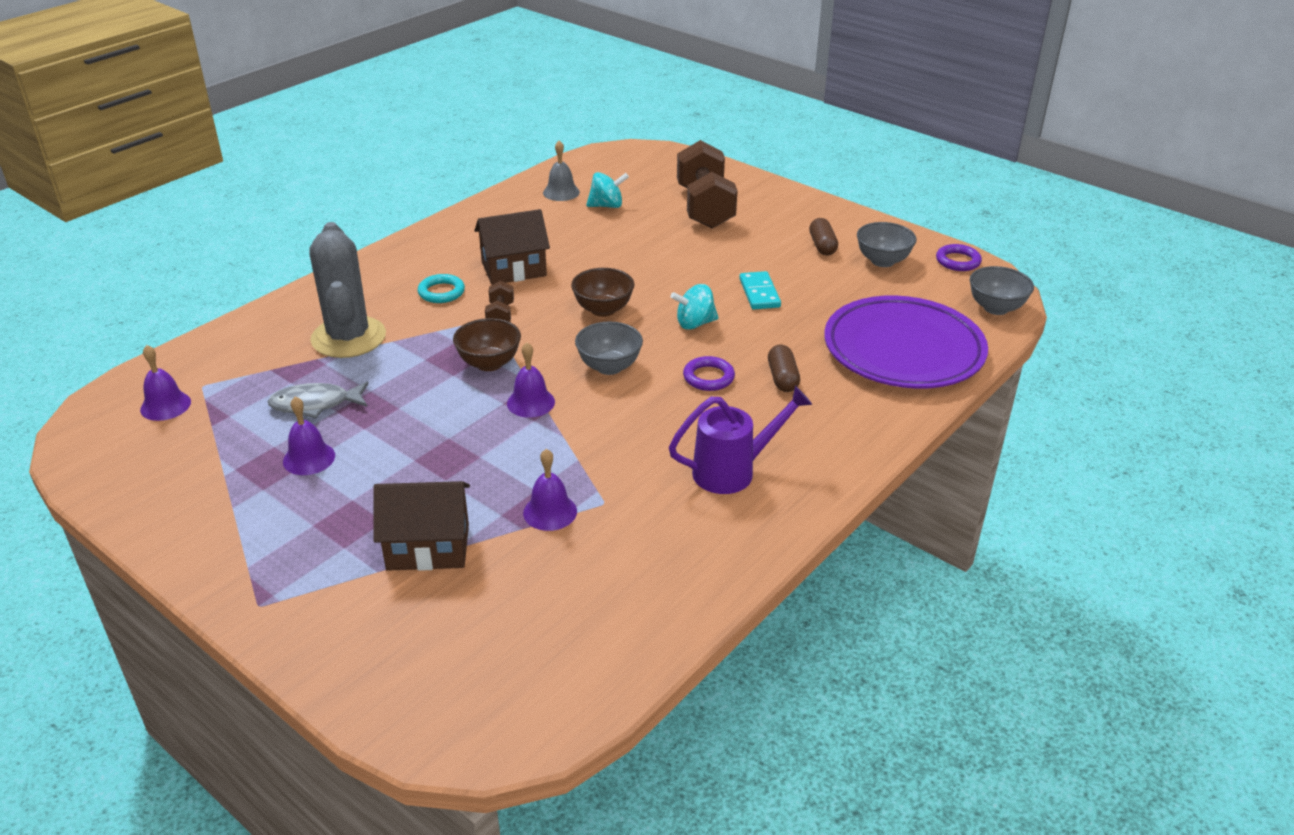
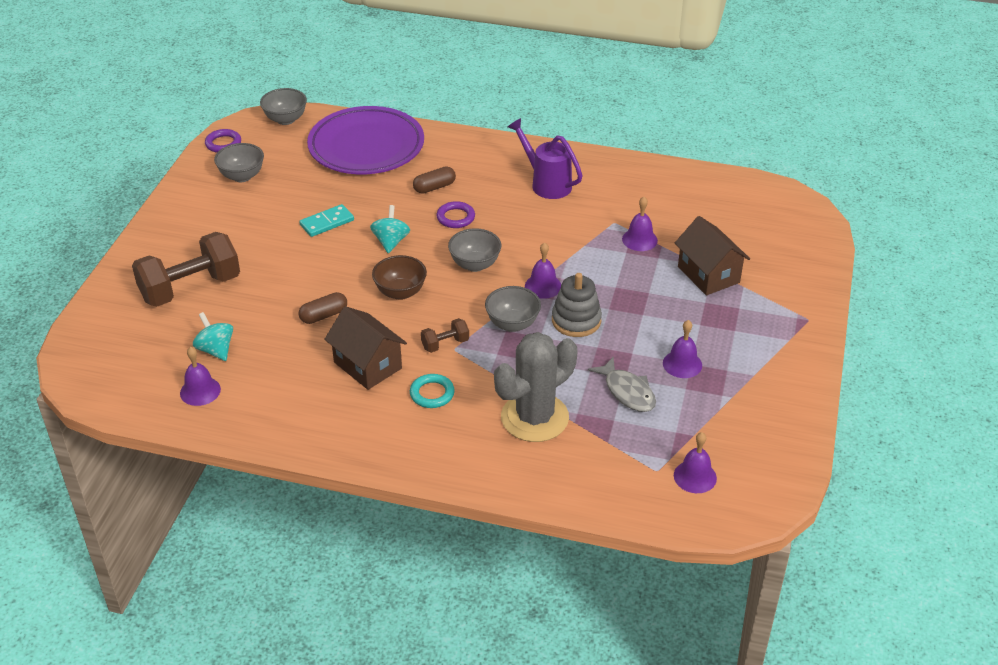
camera: 115 degrees left, 5 degrees up
brown bowl [453,318,521,371] -> grey bowl [485,286,541,332]
grey bell [543,140,580,201] -> purple bell [180,347,221,406]
turquoise spinning top [671,284,719,330] -> turquoise spinning top turned 135 degrees counterclockwise [370,205,410,253]
brown capsule [809,218,838,255] -> brown capsule moved to [299,292,347,324]
none -> grey stacking toy [552,273,602,337]

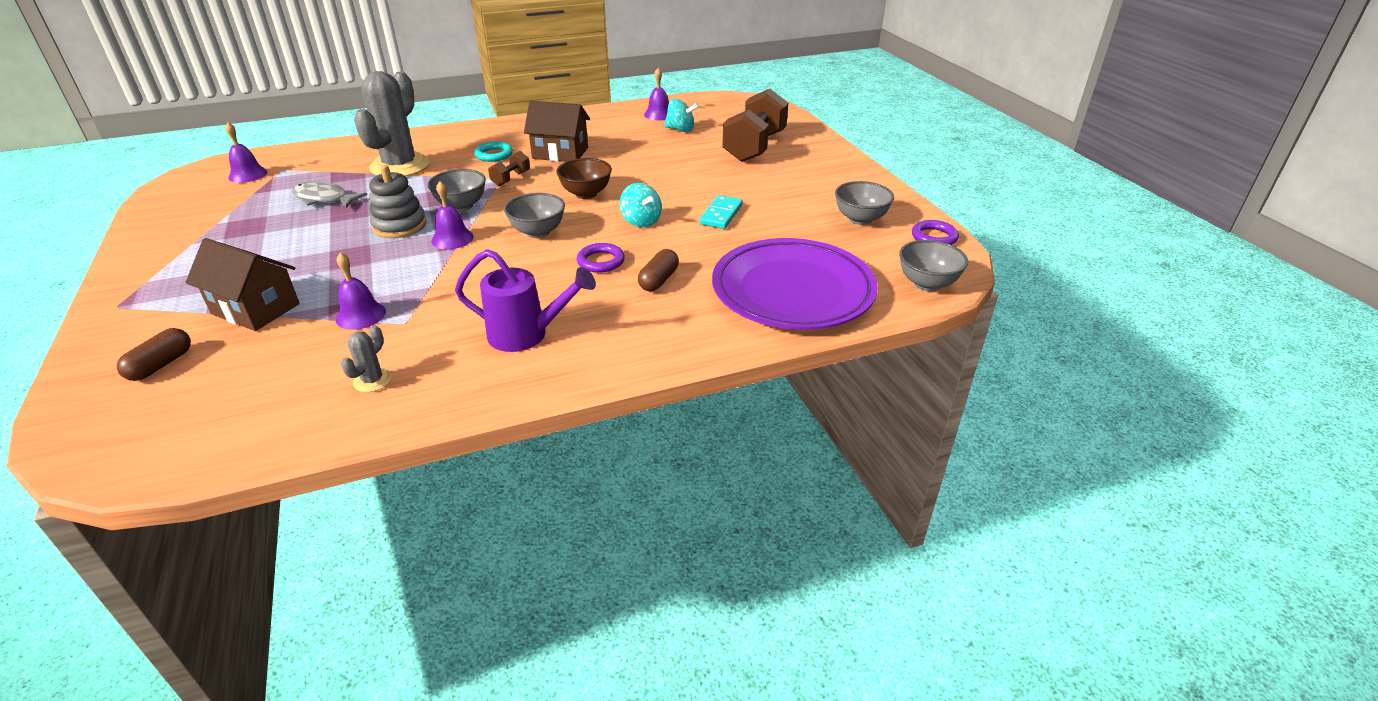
camera: 145 degrees right, 5 degrees down
brown capsule [299,292,347,324] -> brown capsule moved to [117,328,191,381]
purple bell [663,320,702,378] -> none
none -> grey cactus [341,326,392,392]

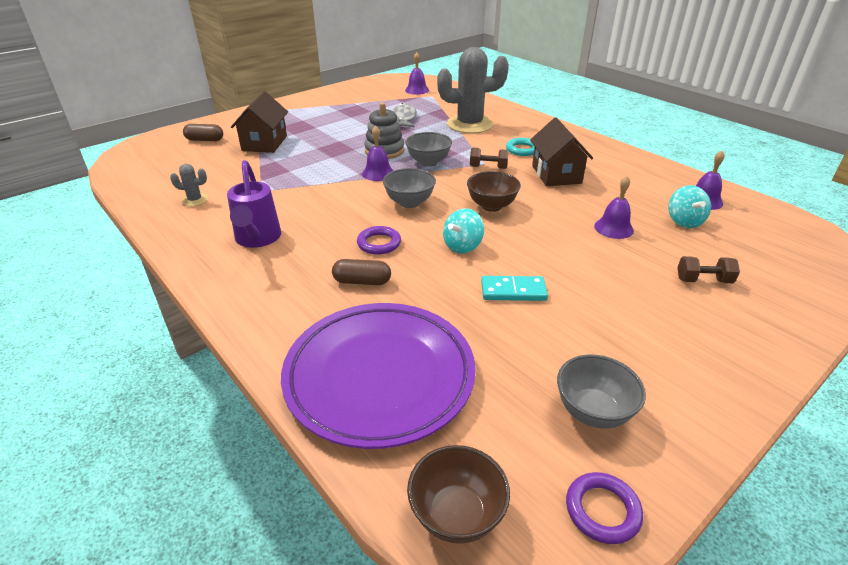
camera: 70 degrees right, 0 degrees up
purple bell [336,252,386,330] -> purple bell moved to [594,176,634,239]
brown dumbbell [722,89,788,162] -> brown dumbbell [677,256,740,283], size x0.45
grey bowl [899,240,968,291] -> brown bowl [407,445,510,544]

